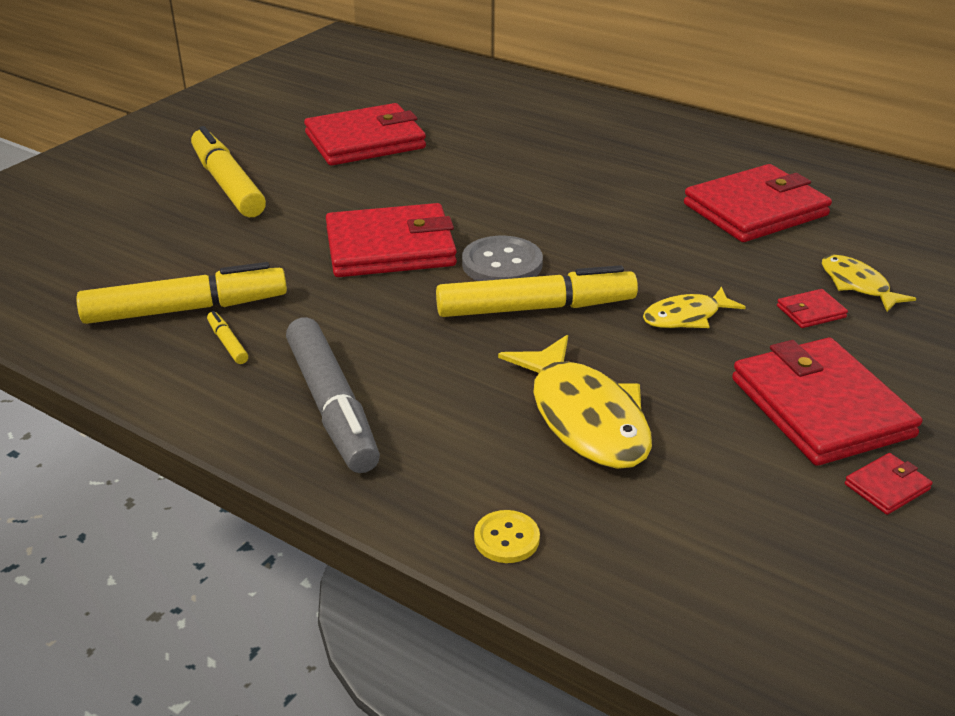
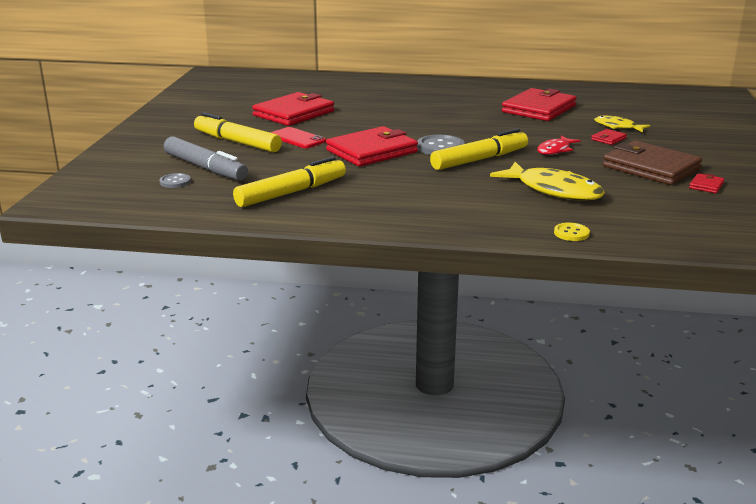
camera: 25 degrees left, 10 degrees down
yellow marker [207,311,248,364] -> none
grey marker [286,317,380,473] -> grey marker moved to [164,136,248,181]
yellow fish [643,286,746,328] -> red fish [537,136,581,155]
red wallet [732,338,922,466] -> brown wallet [603,140,702,185]
none -> grey button [159,173,191,188]
none -> red phone [271,127,326,148]

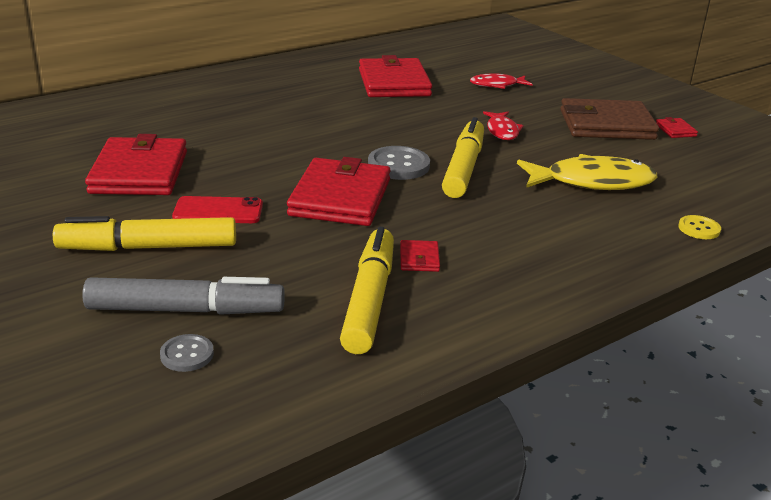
camera: 45 degrees left, 5 degrees up
red wallet [591,129,627,145] -> red wallet moved to [400,240,440,272]
yellow fish [594,116,650,132] -> red fish [470,73,533,89]

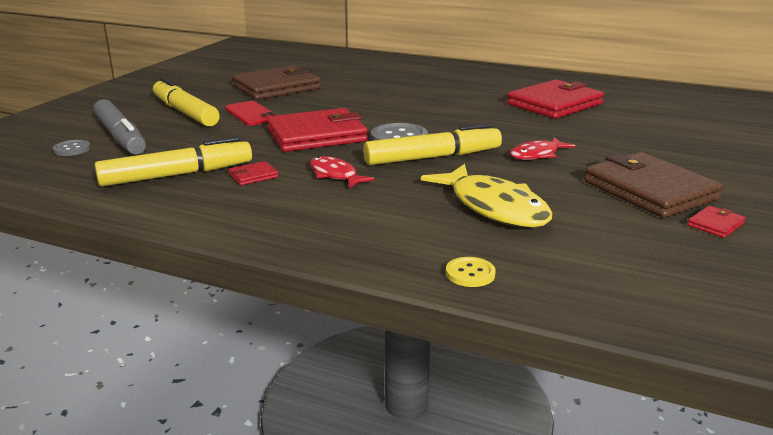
camera: 60 degrees right, 5 degrees down
red wallet [85,134,187,195] -> brown wallet [232,65,321,100]
red fish [470,73,533,89] -> red fish moved to [310,156,375,188]

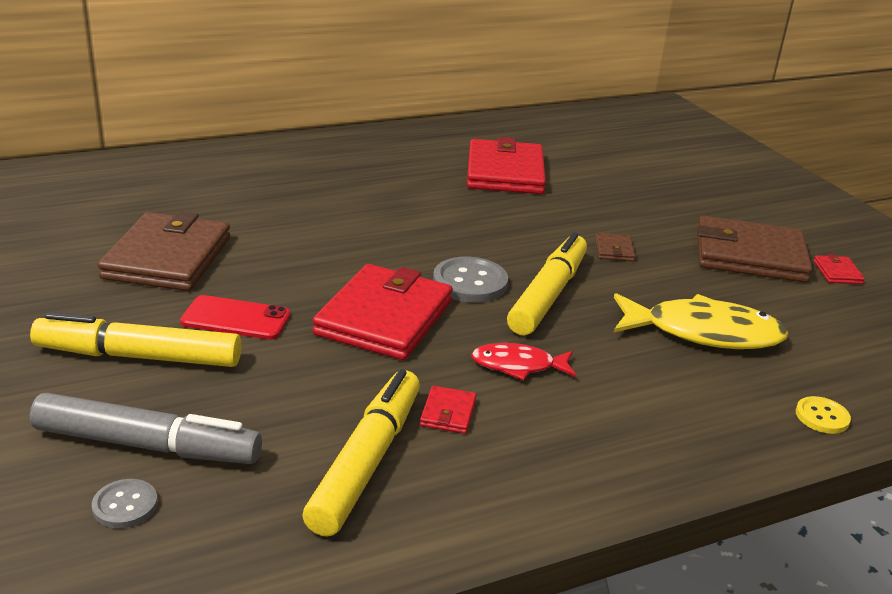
camera: 50 degrees left, 5 degrees up
red fish [510,137,575,160] -> brown wallet [595,233,635,261]

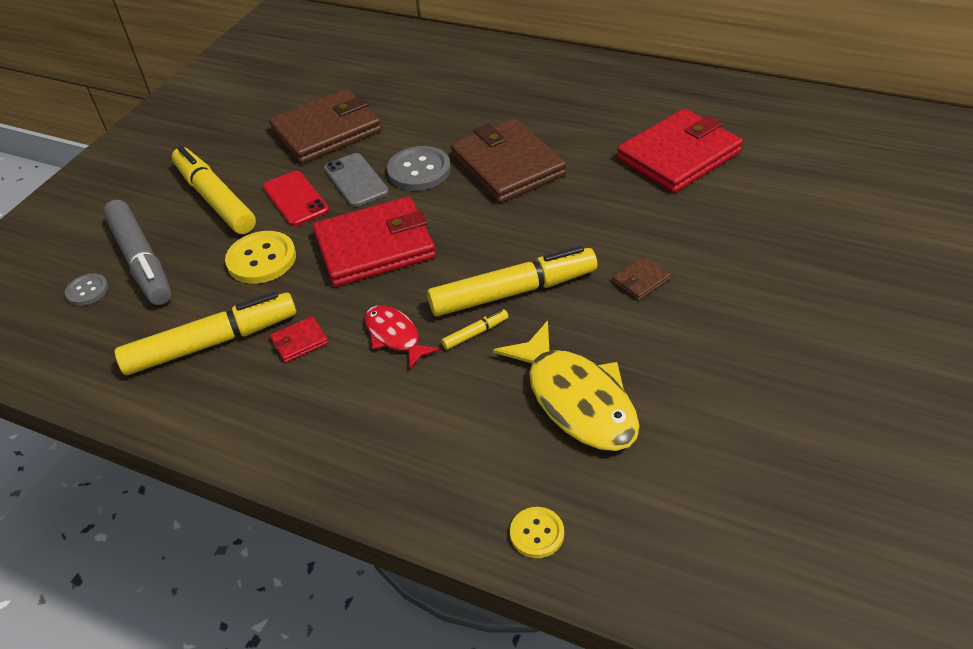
camera: 55 degrees right, 15 degrees up
grey button [433,257,508,303] -> grey button moved to [387,146,451,191]
brown wallet [697,215,812,283] -> brown wallet moved to [450,118,567,203]
red wallet [814,254,865,284] -> none
none -> yellow button [225,231,296,284]
none -> grey phone [324,153,389,207]
none -> yellow marker [441,309,509,350]

